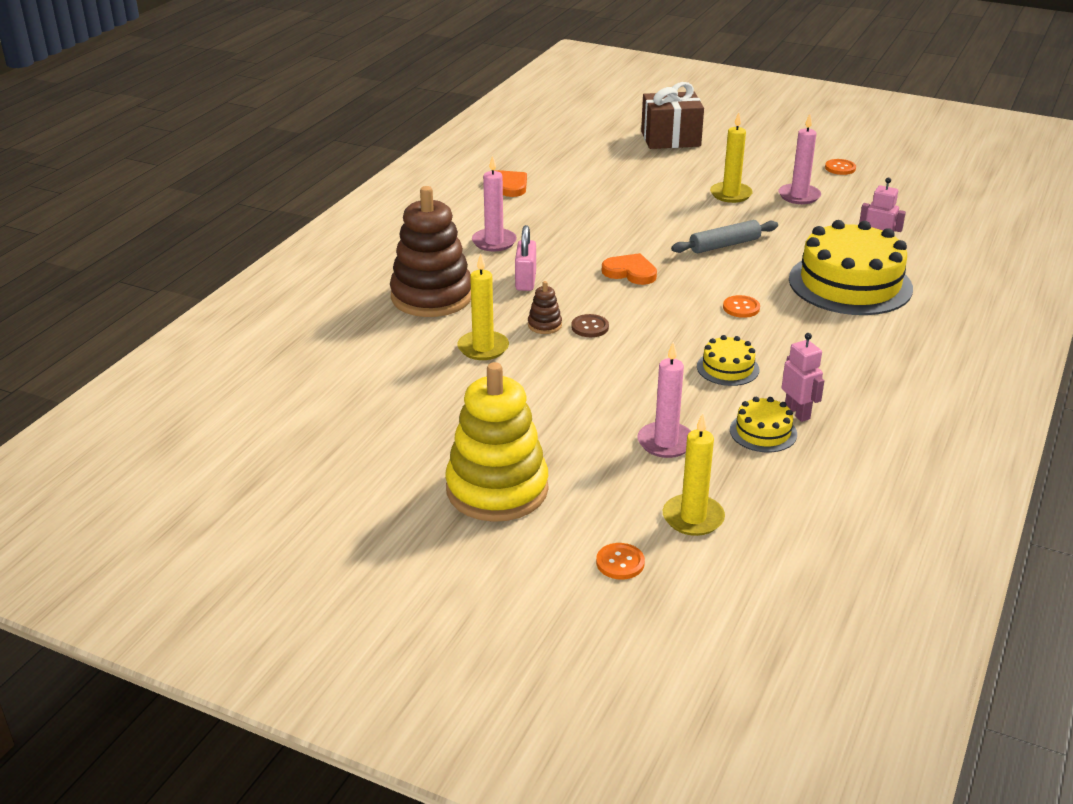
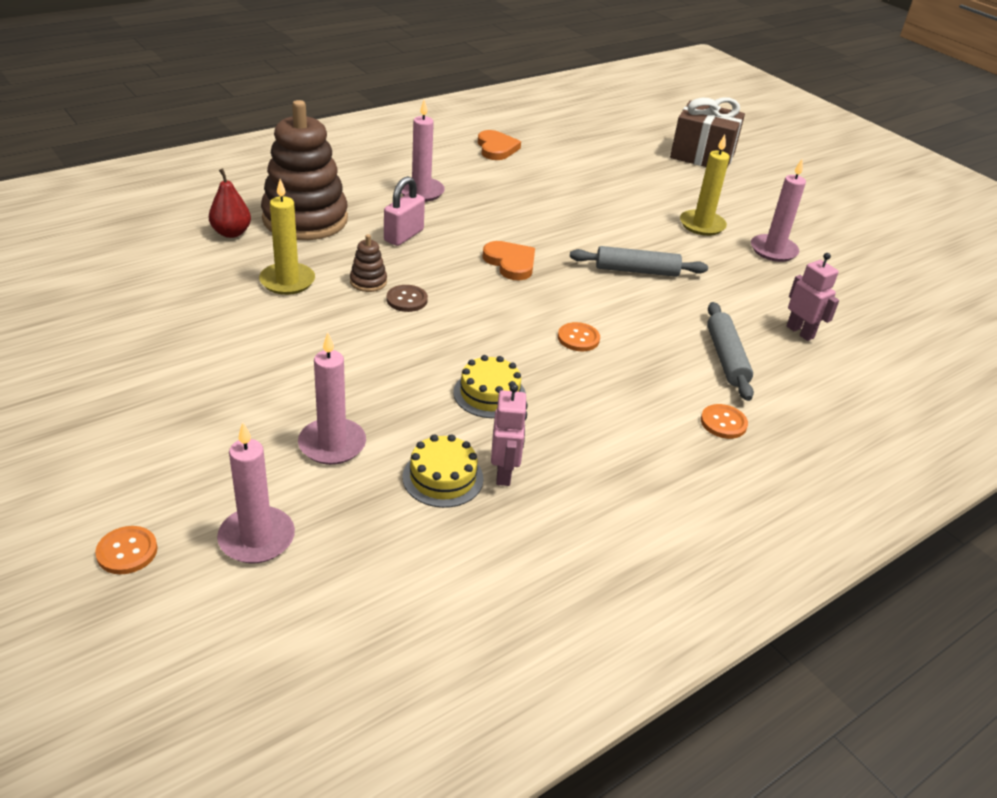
camera: 25 degrees right, 5 degrees up
yellow stacking toy [445,362,548,522] -> none
yellow candle [663,413,725,536] -> pink candle [217,422,295,564]
yellow cake [789,220,913,315] -> grey rolling pin [707,302,754,401]
orange button [825,159,856,175] -> orange button moved to [701,404,748,439]
none -> red pear [209,168,251,238]

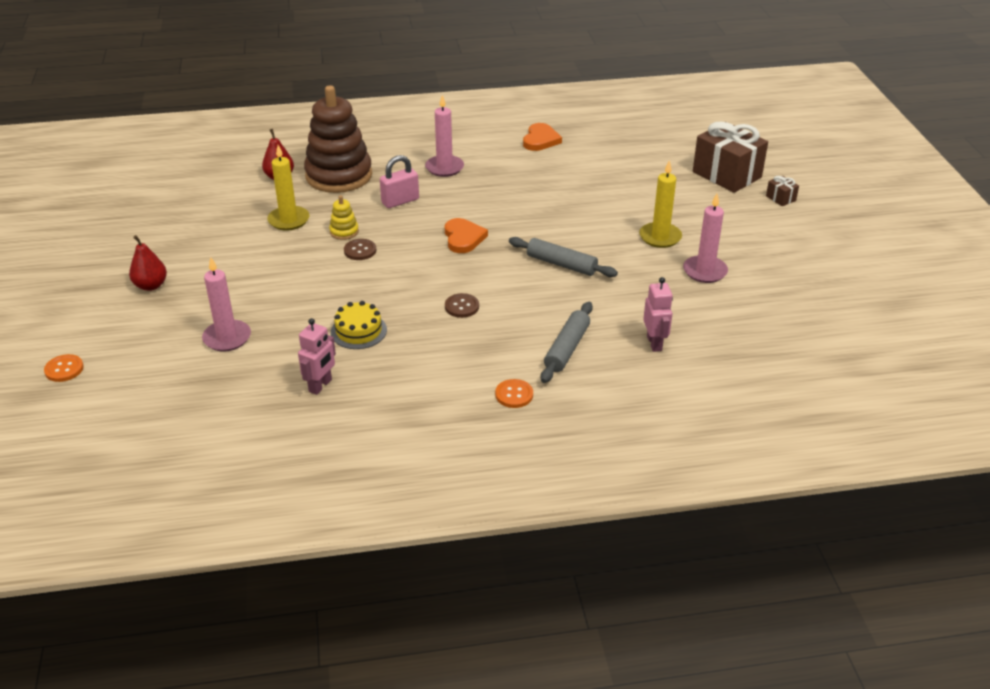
camera: 30 degrees right, 0 degrees up
pink candle [217,422,295,564] -> none
brown stacking toy [350,234,387,292] -> yellow stacking toy [329,195,359,240]
yellow cake [402,434,484,508] -> none
orange button [558,322,600,351] -> brown button [445,293,479,318]
none -> red pear [129,235,167,291]
none -> brown gift [766,176,799,206]

